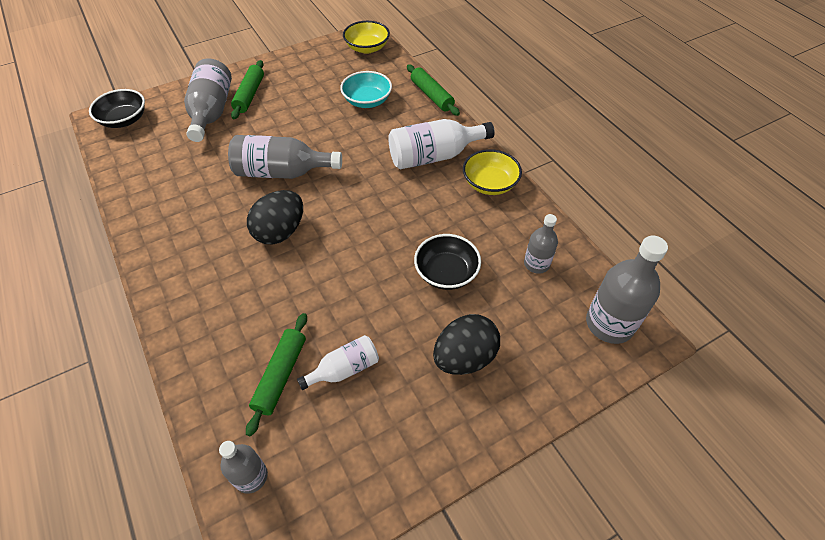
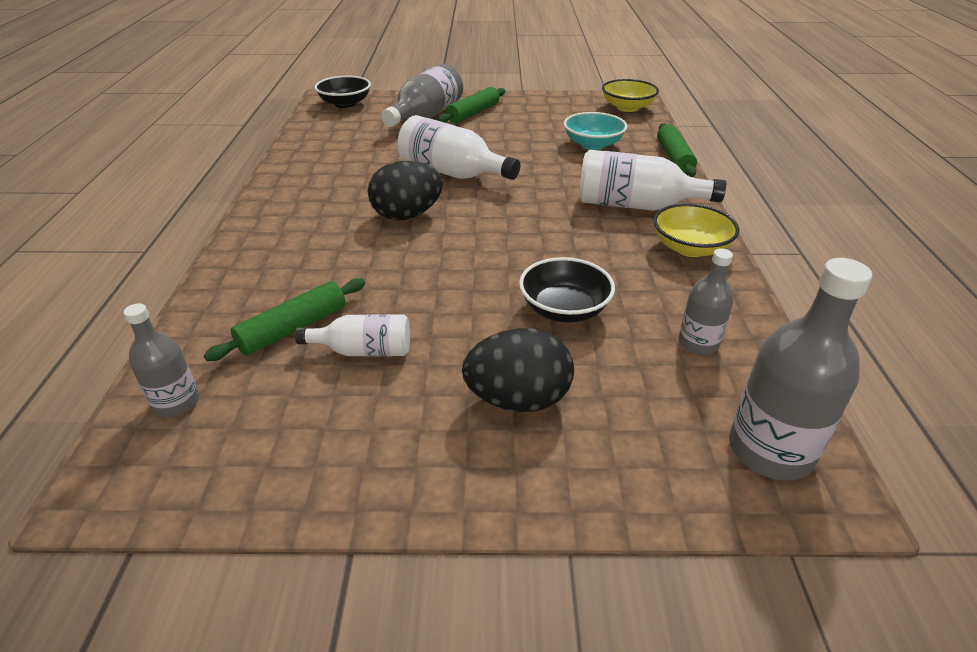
camera: 30 degrees right, 15 degrees down
grey bottle [228,135,342,179] -> white bottle [397,115,520,180]

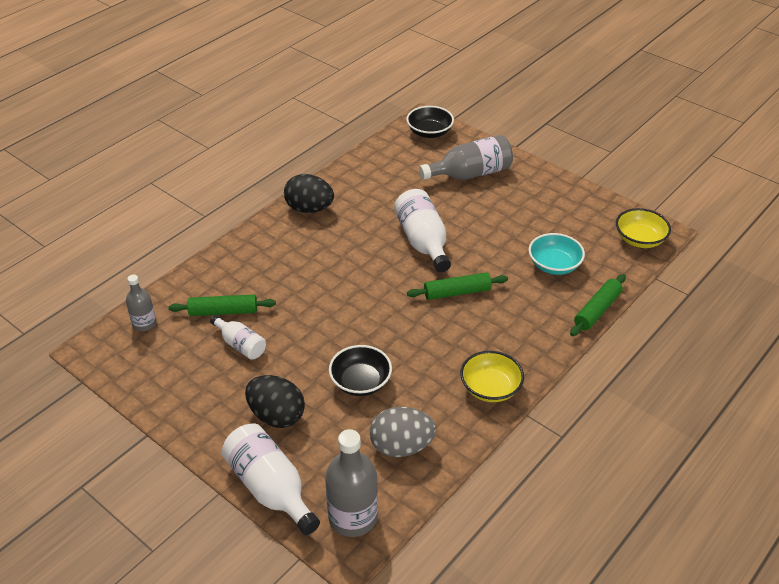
camera: 40 degrees right, 5 degrees up
black egg [368,161,443,220] -> black egg moved to [284,174,334,213]
green rolling pin [438,87,505,123] -> green rolling pin moved to [407,272,508,300]
white bottle [579,150,726,211] -> white bottle moved to [222,424,320,535]
grey bottle [679,249,734,355] -> grey egg [370,407,436,457]

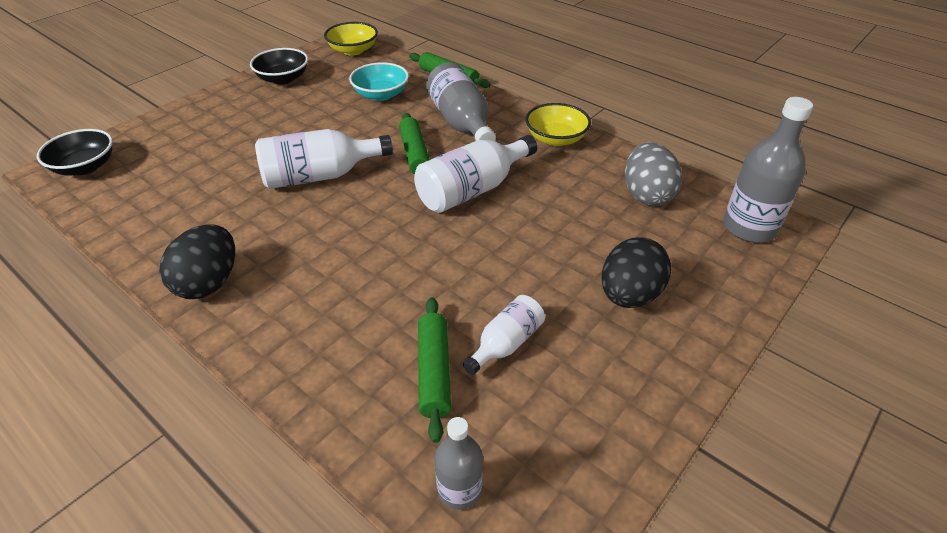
camera: 90 degrees left, 0 degrees up
white bottle [222,424,320,535] -> white bottle moved to [414,135,537,213]
black bowl [329,345,392,396] -> black bowl moved to [250,48,308,85]
grey bottle [419,135,513,180] -> grey bottle moved to [426,63,496,141]

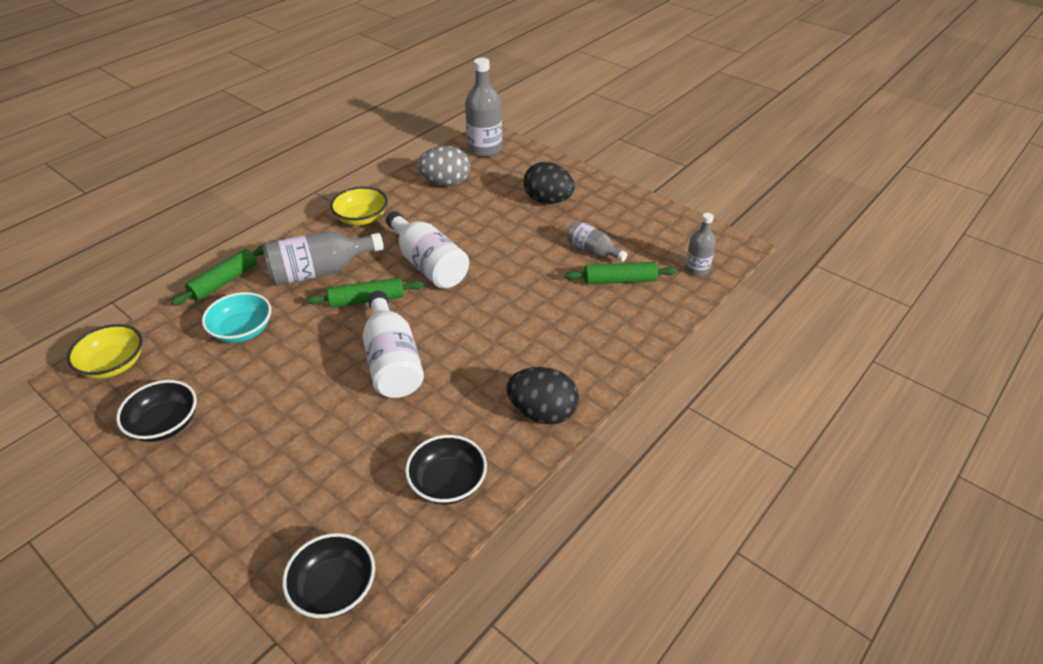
camera: 90 degrees left, 0 degrees up
white bottle [463,295,545,375] -> grey bottle [567,220,628,262]
none -> black bowl [405,435,487,504]

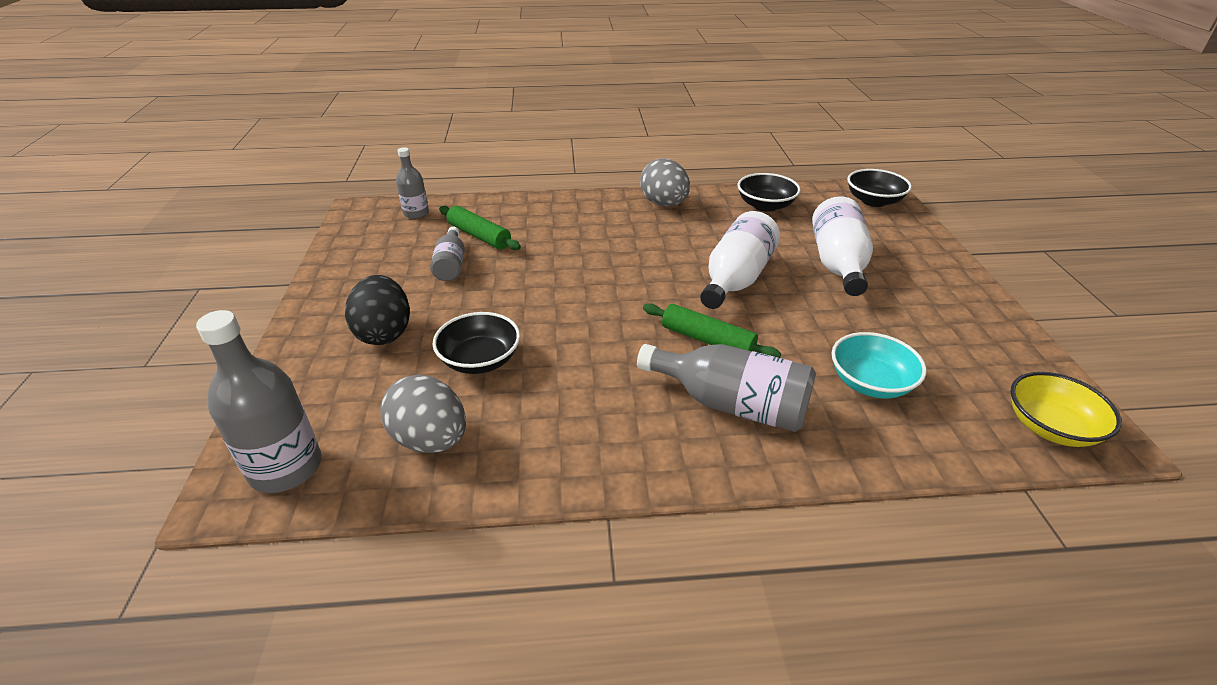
camera: 135 degrees left, 5 degrees down
black bowl [116,380,197,442] -> black bowl moved to [432,312,520,374]
green rolling pin [171,245,264,306] -> none
yellow bowl [330,187,388,225] -> none
white bottle [386,211,469,289] -> white bottle moved to [812,196,873,296]
black egg [506,367,579,425] -> grey egg [640,158,690,207]

